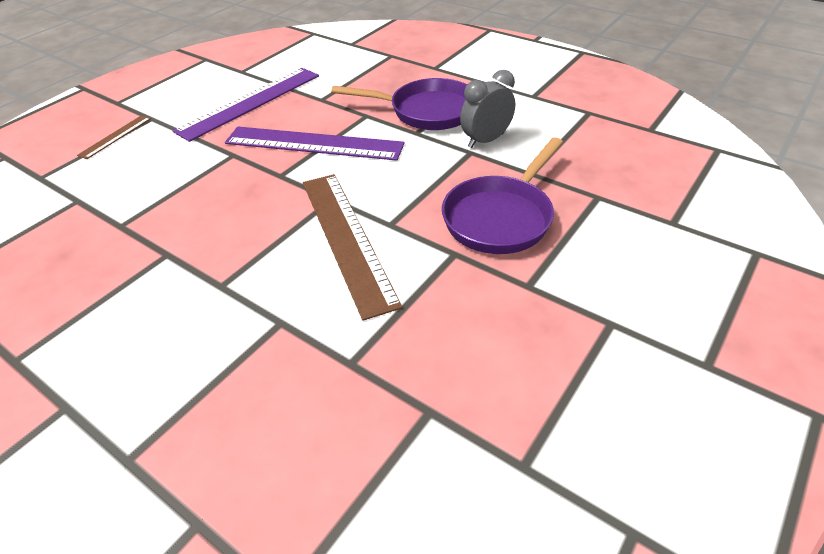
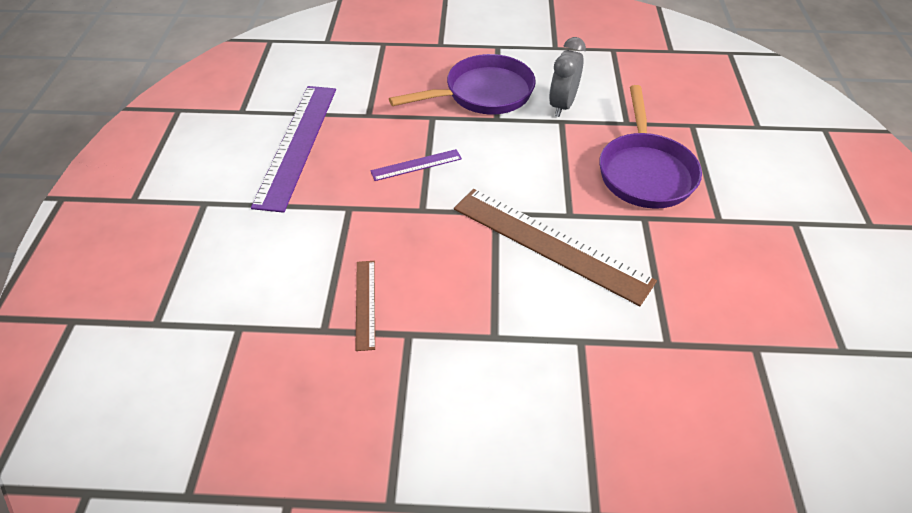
camera: 35 degrees left, 5 degrees up
brown ruler [77,115,151,159] -> brown ruler moved to [355,261,375,351]
purple ruler [225,127,405,161] -> purple ruler [370,149,462,181], size x0.48

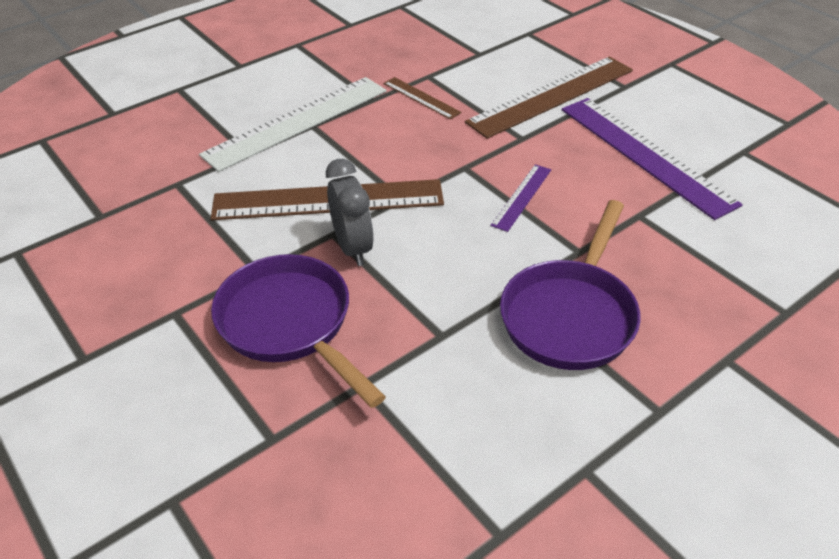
camera: 140 degrees right, 5 degrees down
grey clock [549,37,586,117] -> grey clock moved to [326,159,374,266]
none -> white ruler [199,77,386,172]
none -> brown ruler [465,56,633,139]

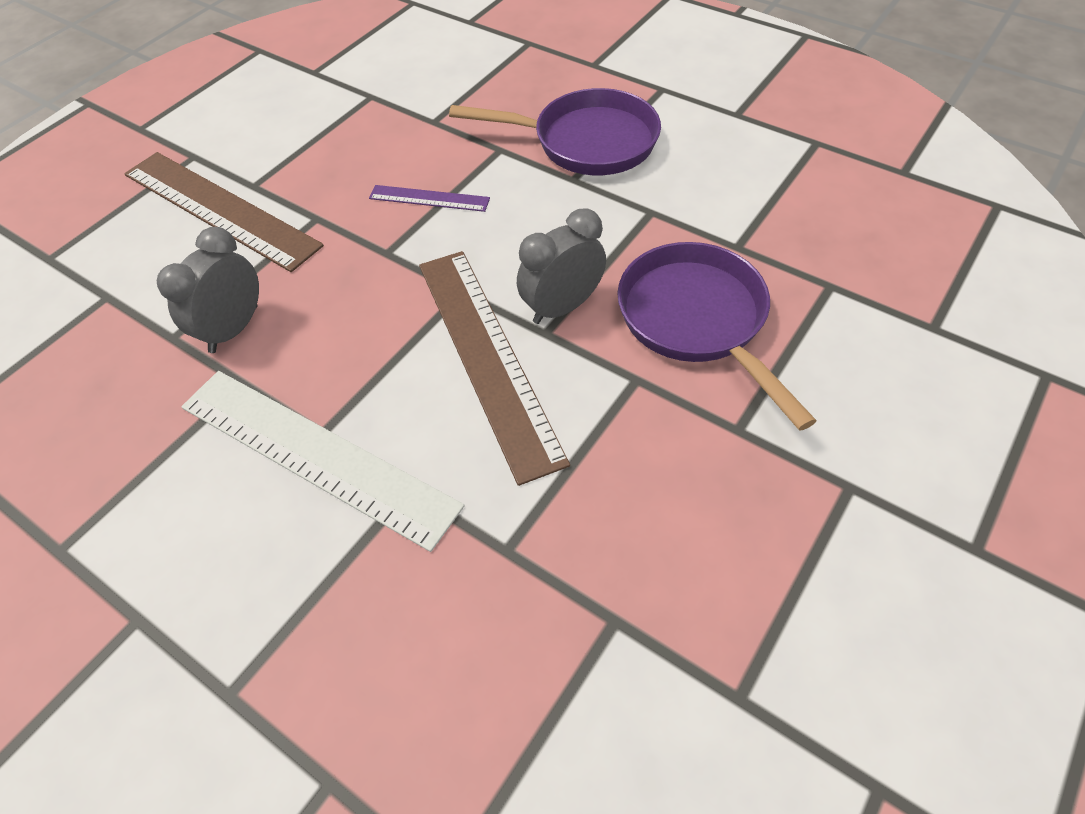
camera: 105 degrees left, 10 degrees up
purple pan [211,254,386,408] -> purple pan turned 120 degrees clockwise [617,242,816,431]
brown ruler [384,77,462,120] -> grey clock [157,227,259,353]
purple ruler [562,98,743,220] -> none

